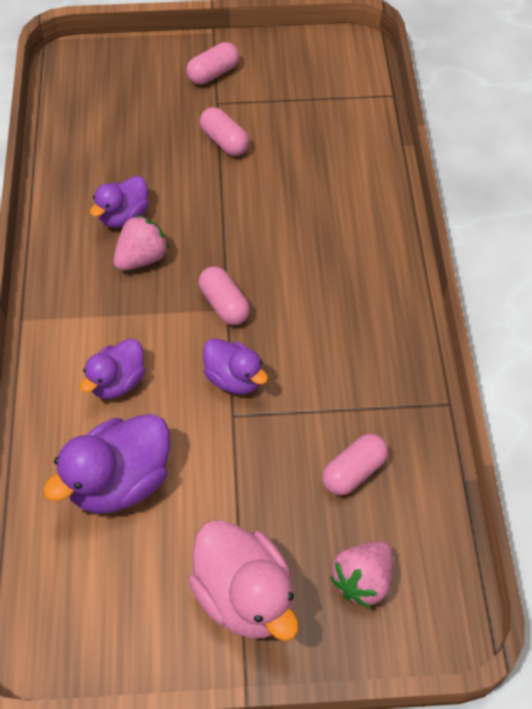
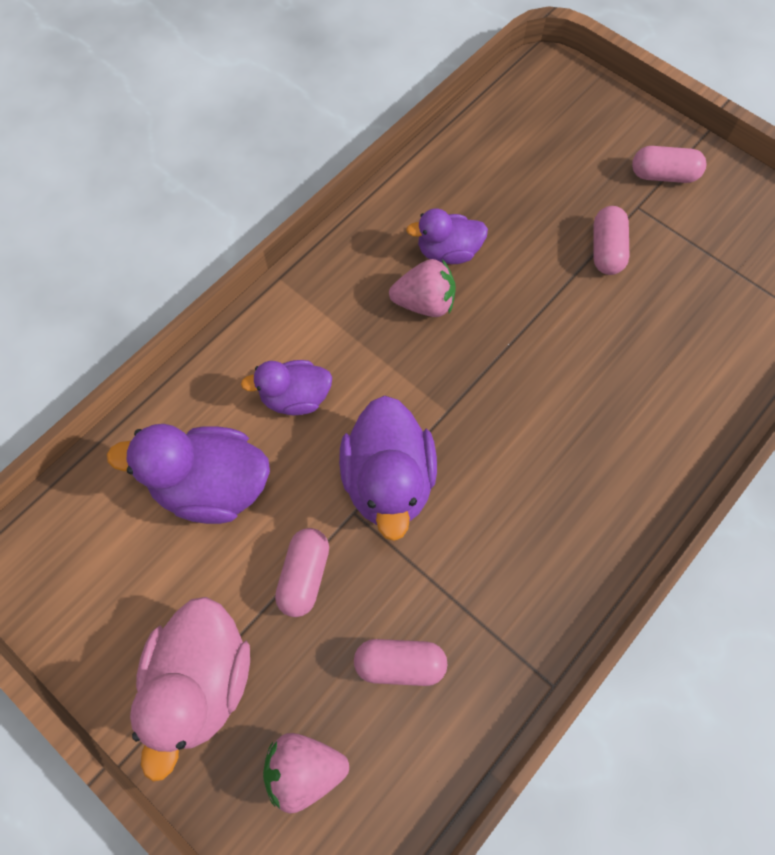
camera: 45 degrees right, 10 degrees up
pink capsule [198,266,250,325] -> pink capsule moved to [275,528,329,617]
purple duck [203,338,268,395] -> purple duck [339,395,437,541], size x1.62

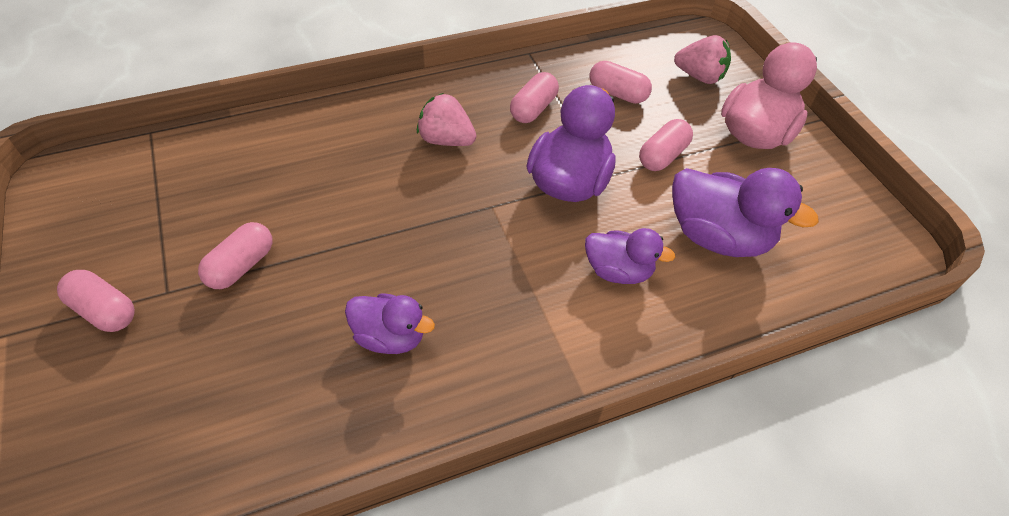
camera: 155 degrees left, 15 degrees down
pink strawberry [389,259,456,317] -> pink strawberry moved to [417,93,477,146]
none -> pink capsule [510,72,559,123]

